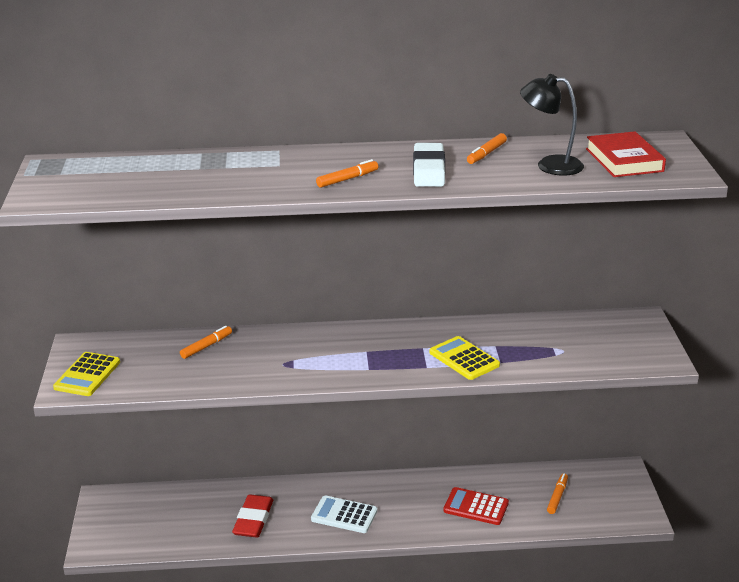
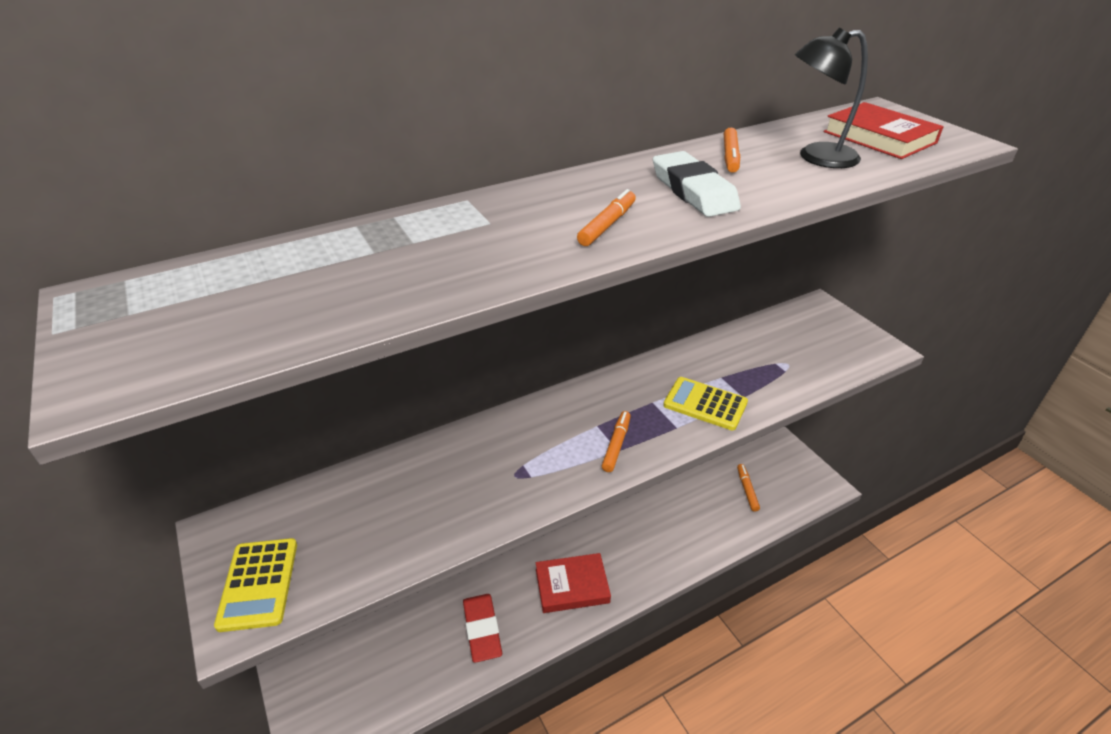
camera: 25 degrees left, 10 degrees up
orange marker [180,326,232,359] -> orange marker moved to [602,411,631,472]
white calculator [311,495,377,533] -> red book [536,553,611,613]
red calculator [443,487,509,525] -> none

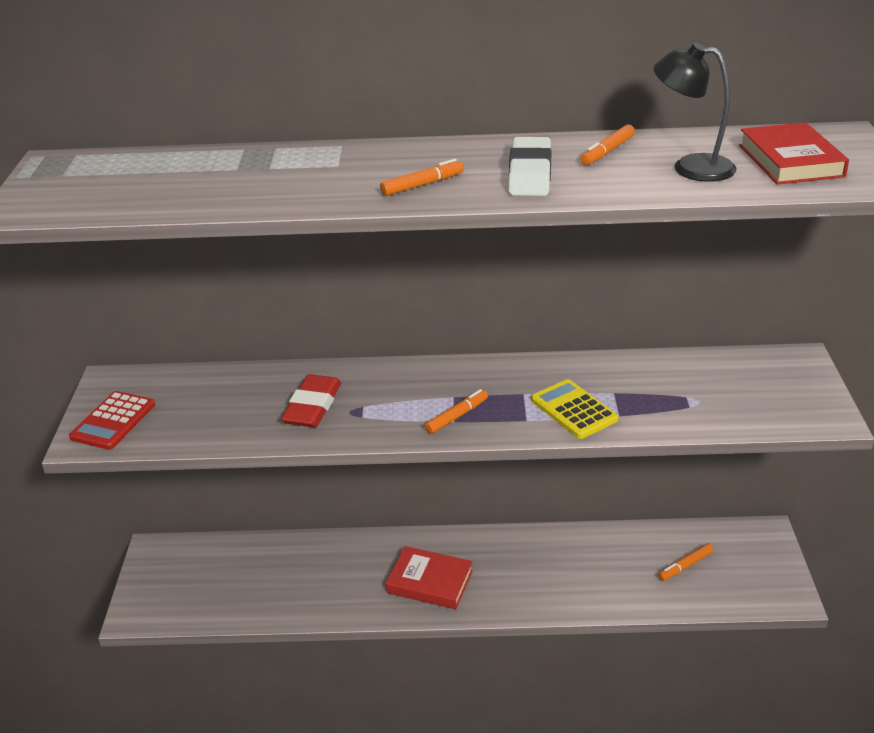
camera: 30 degrees right, 5 degrees down
yellow calculator [214,538,297,632] -> red calculator [69,391,155,450]
red eraser [463,594,502,663] -> red eraser moved to [281,374,341,427]
orange marker [737,464,760,512] -> orange marker turned 150 degrees counterclockwise [658,543,713,581]

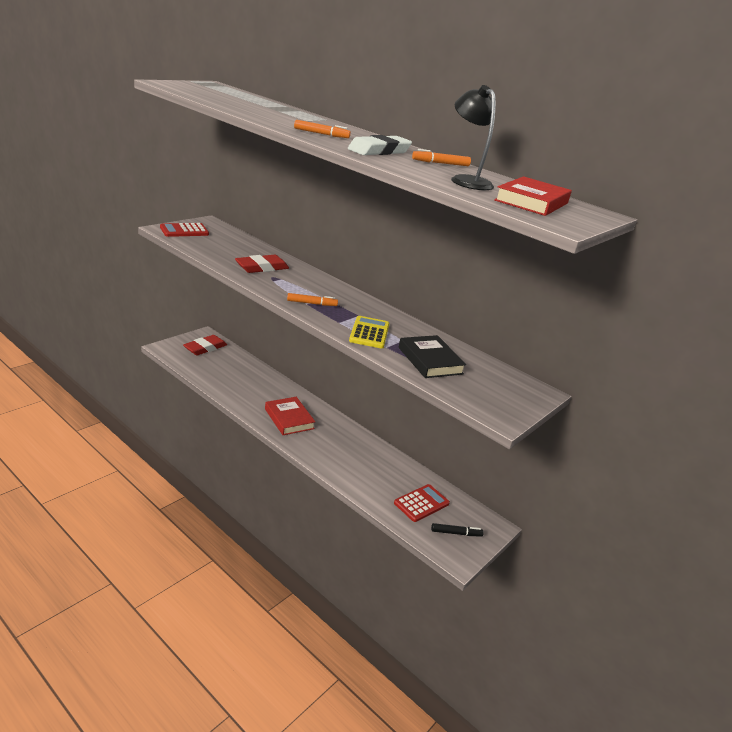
camera: 35 degrees right, 5 degrees down
orange marker [658,543,713,581] -> red calculator [394,484,450,522]
none -> red eraser [183,335,227,355]
none -> black book [399,335,466,378]
none -> black marker [431,523,484,537]

